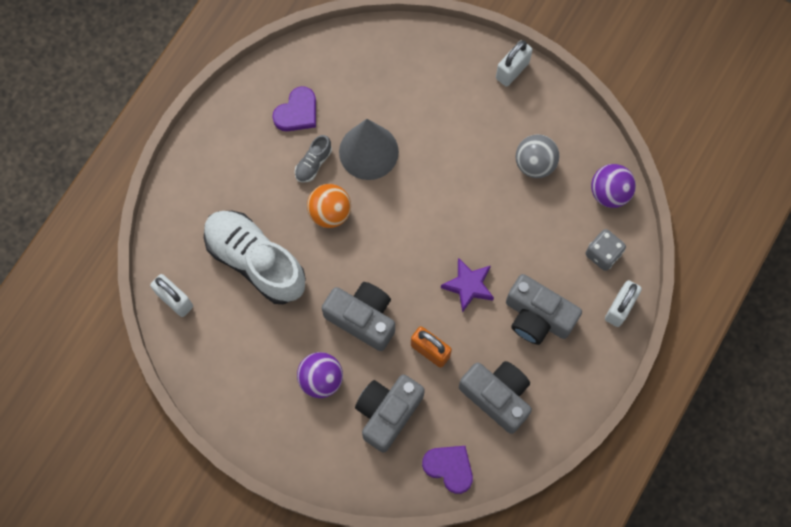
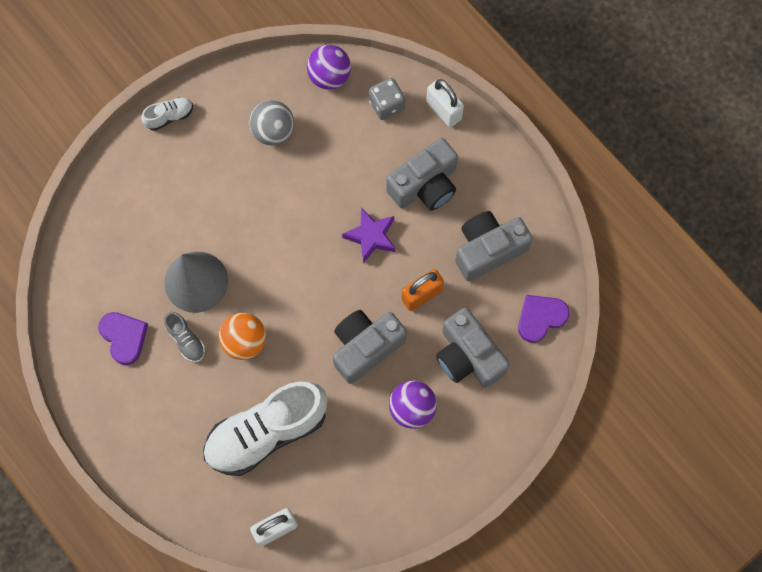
camera: 70 degrees left, 0 degrees up
white padlock [496,40,533,87] -> white shoe [141,97,193,131]

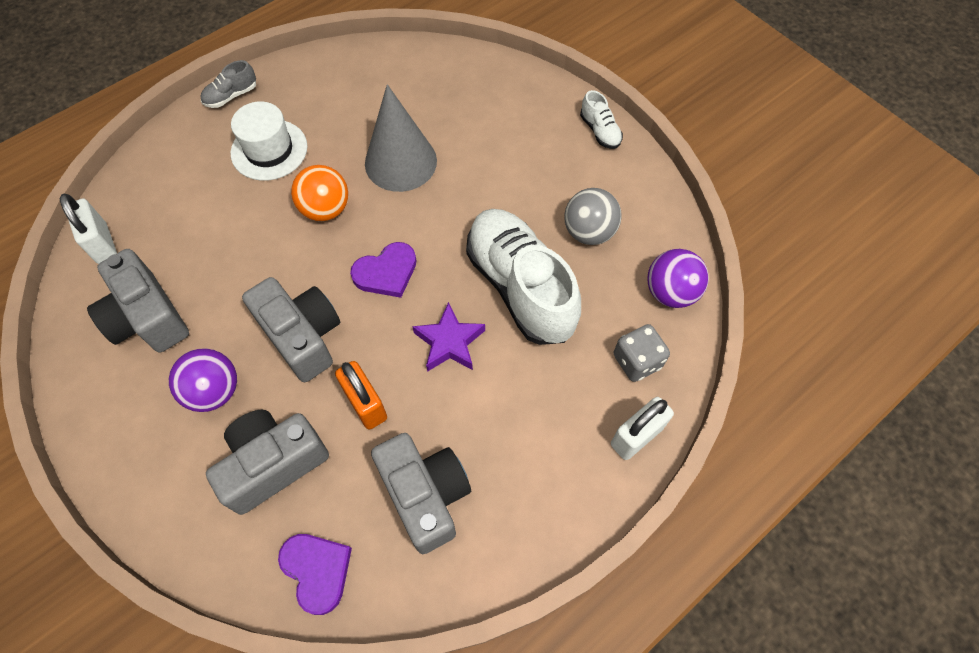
camera: 90 degrees right, 10 degrees down
purple heart [98,312,148,365] -> purple heart moved to [350,242,417,298]
grey shoe [164,312,205,362] -> grey shoe moved to [200,60,256,108]
white shoe [203,381,328,476] -> white shoe moved to [466,209,581,345]
grey camera [386,138,458,211] -> grey camera moved to [87,249,189,352]
none -> white hat [230,101,307,181]

